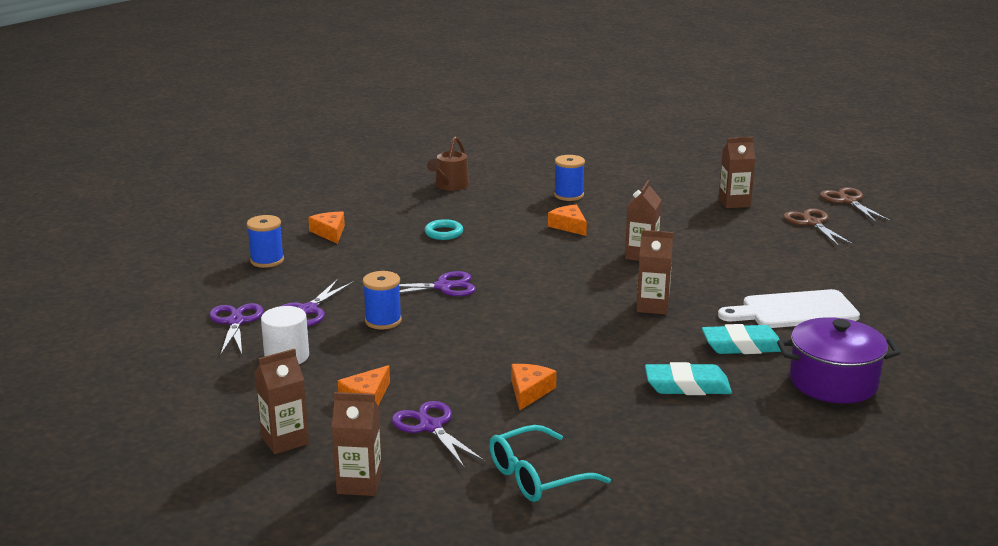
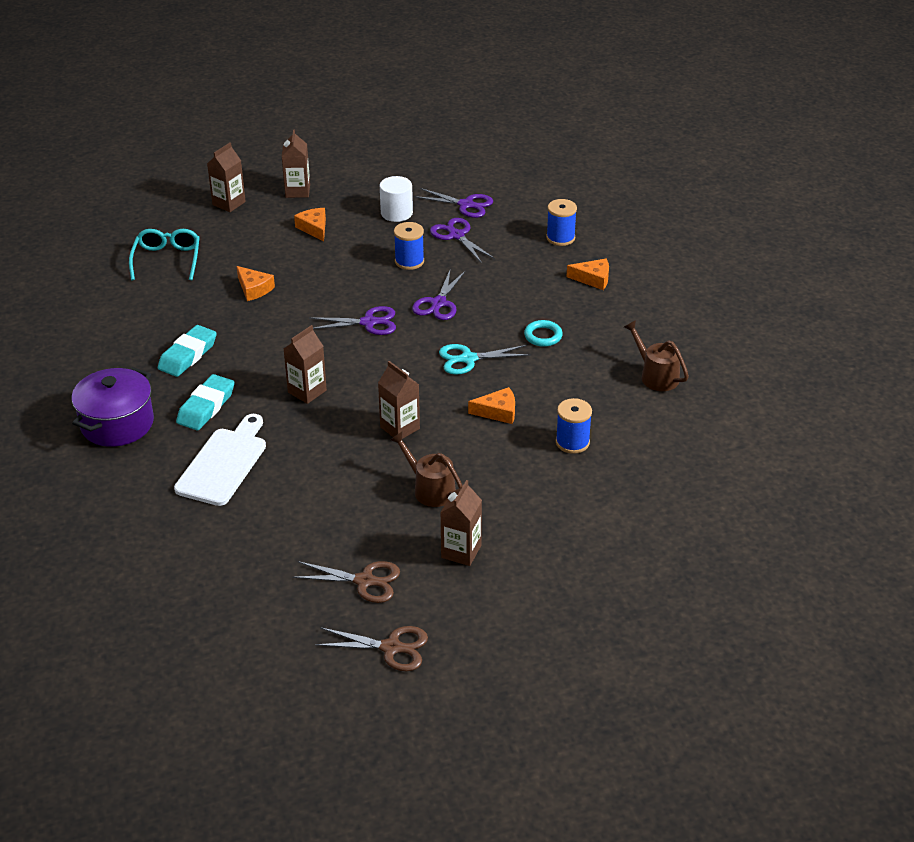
camera: 120 degrees right, 15 degrees up
purple scissors [392,401,485,467] -> purple scissors moved to [309,306,396,335]
none -> brown watering can [390,432,463,507]
none -> turquoise scissors [439,344,531,375]

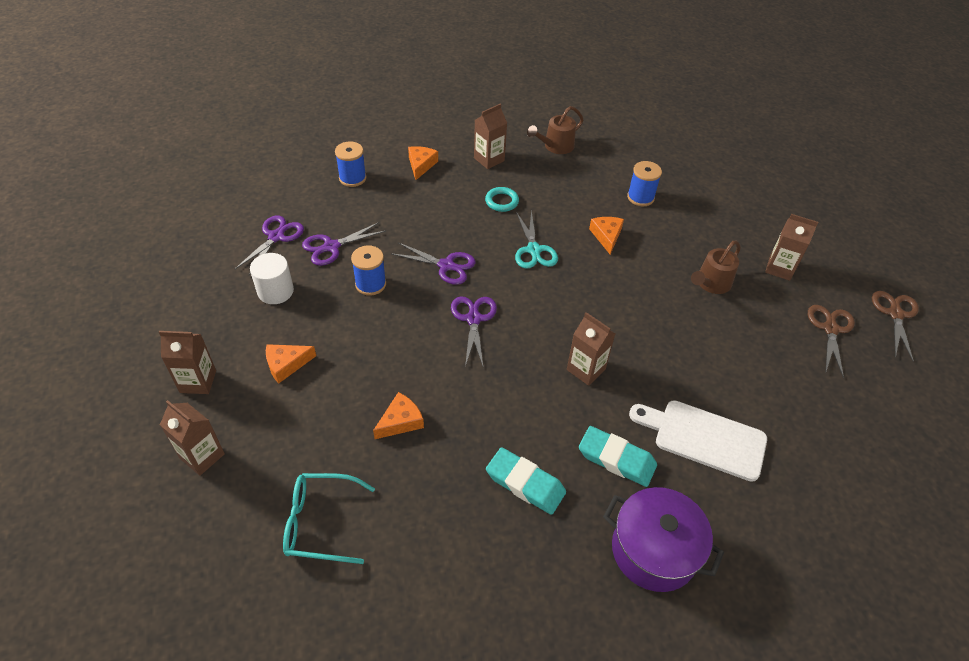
camera: 90 degrees left, 10 degrees up
brown carton [378,361,420,439] -> brown carton moved to [474,104,507,169]

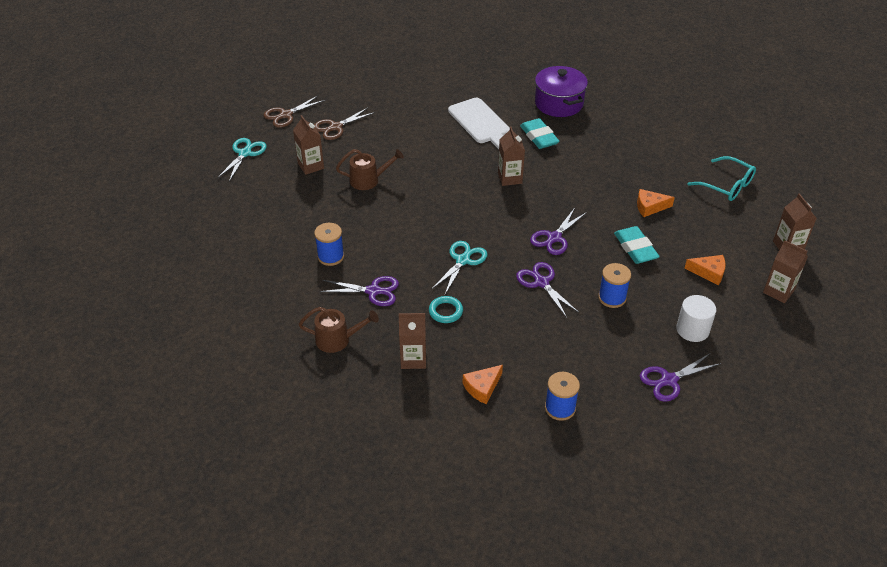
camera: 140 degrees left, 5 degrees down
purple scissors [302,222,386,266] -> purple scissors moved to [320,276,399,306]
turquoise eraser [486,447,566,515] -> turquoise eraser moved to [614,226,660,264]
orange cheese [589,217,624,254] -> none
none -> turquoise scissors [217,138,267,181]

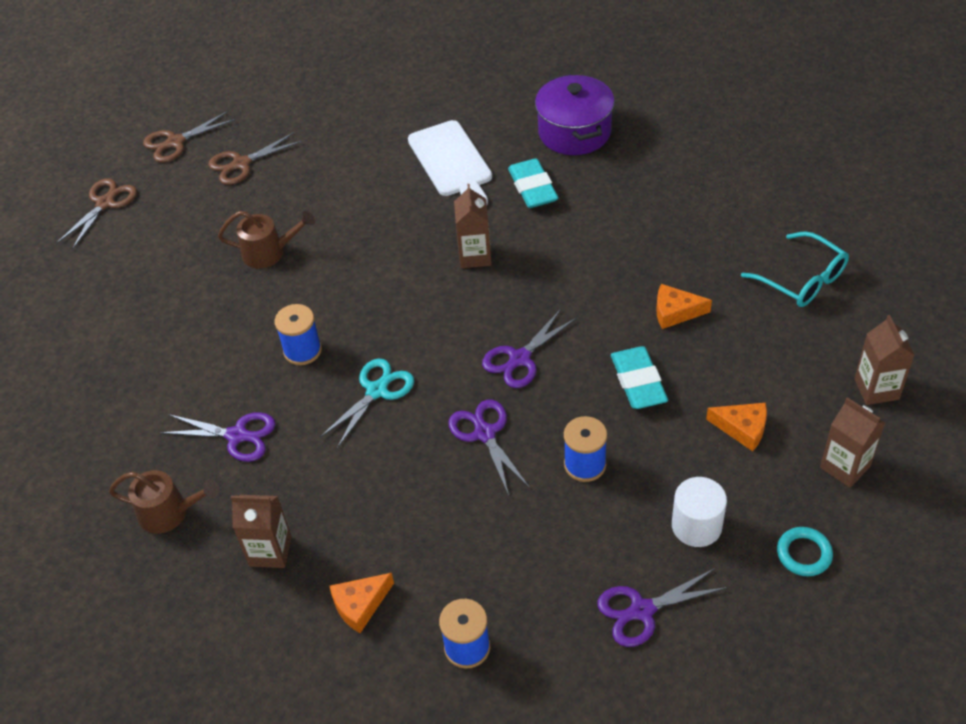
camera: 10 degrees right, 5 degrees up
turquoise scissors [217,138,267,181] -> brown scissors [57,178,137,249]
brown carton [293,115,324,175] -> none
blue spool [314,223,344,266] -> blue spool moved to [275,304,322,365]
turquoise ring [429,296,463,323] -> turquoise ring moved to [777,527,833,576]

